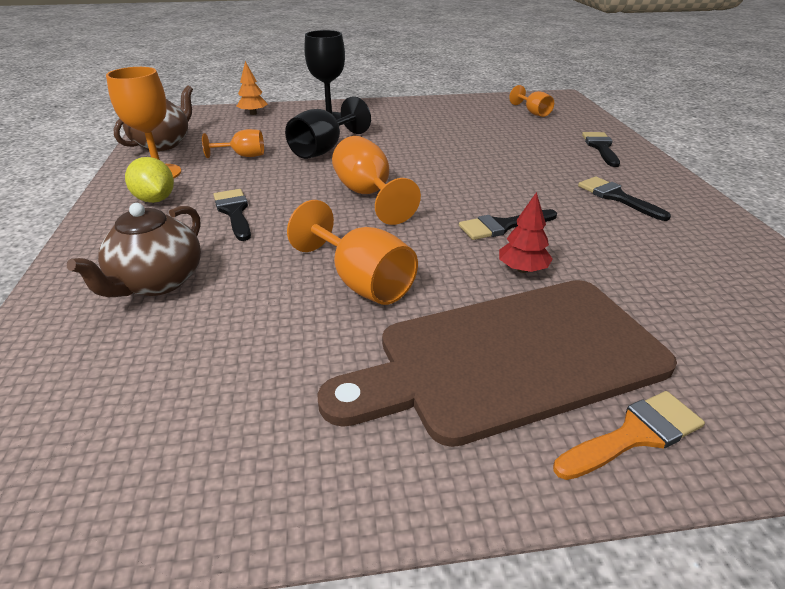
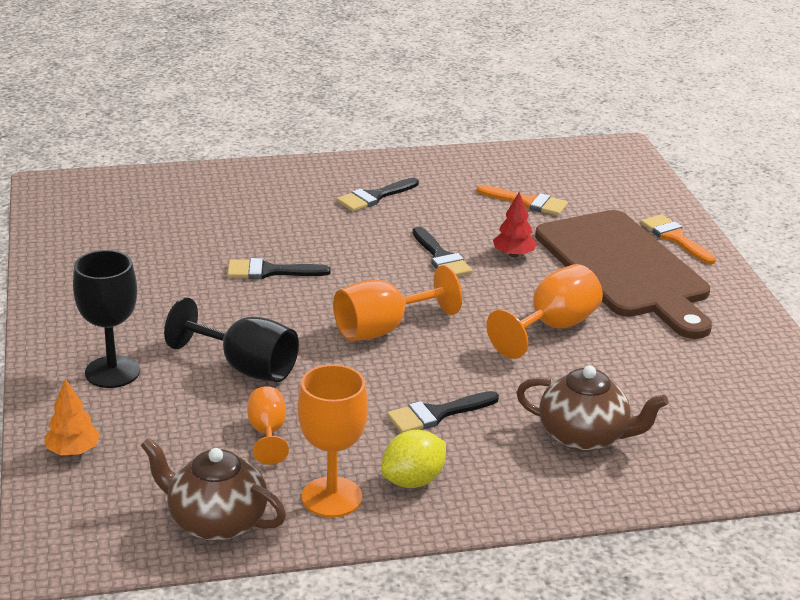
camera: 95 degrees left, 5 degrees down
orange goblet [509,85,554,117] -> none
black brush [582,132,620,167] -> black brush moved to [227,258,331,279]
none -> orange brush [476,185,568,216]

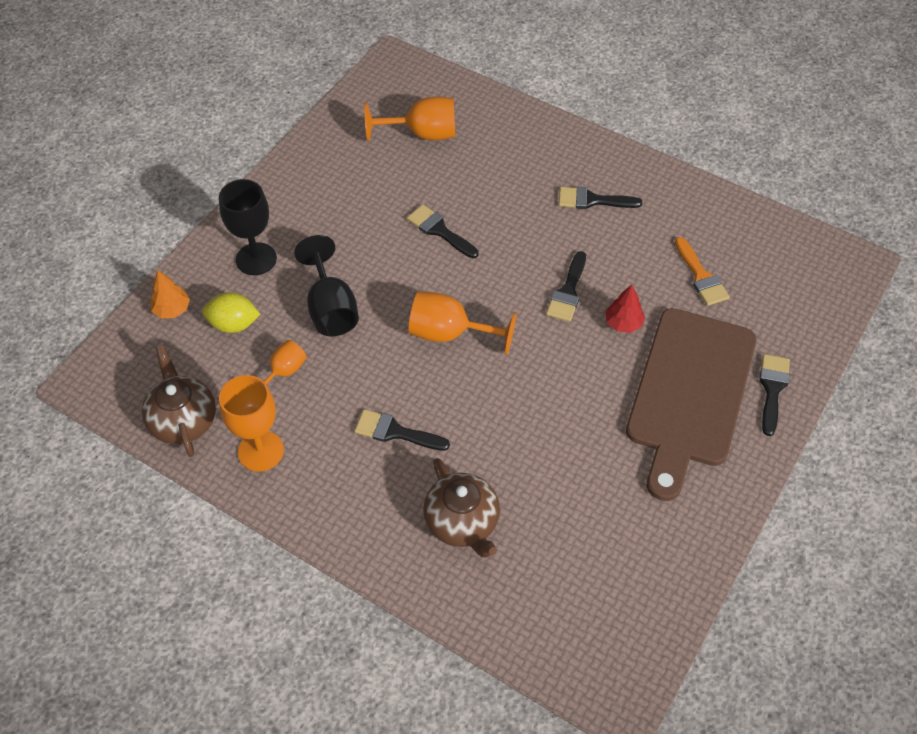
camera: 45 degrees right, 25 degrees up
yellow lemon [381,430,446,488] -> yellow lemon moved to [202,292,261,333]
orange goblet [486,264,603,359] -> orange goblet moved to [364,97,455,141]
orange brush [641,214,716,264] -> black brush [759,354,790,436]

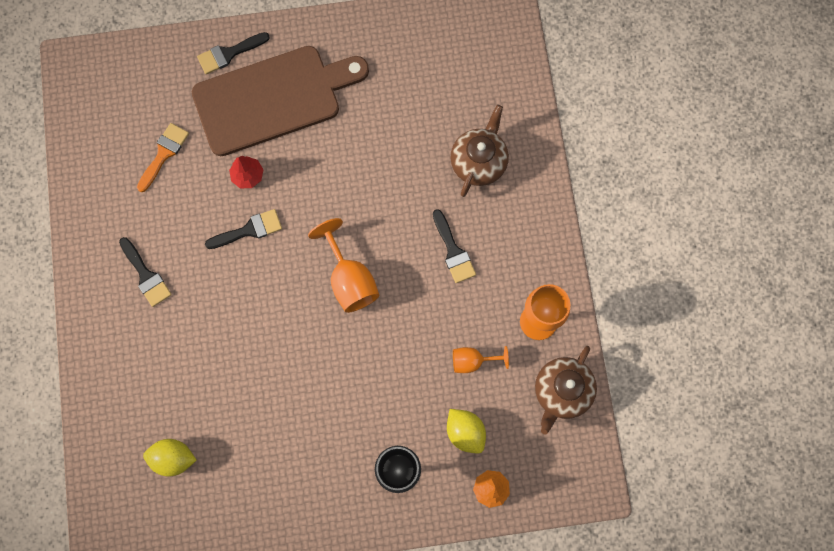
camera: 130 degrees left, 20 degrees up
black goblet [294,235,359,336] -> none
orange goblet [364,97,455,141] -> yellow lemon [143,439,197,476]
black brush [407,204,479,259] -> none

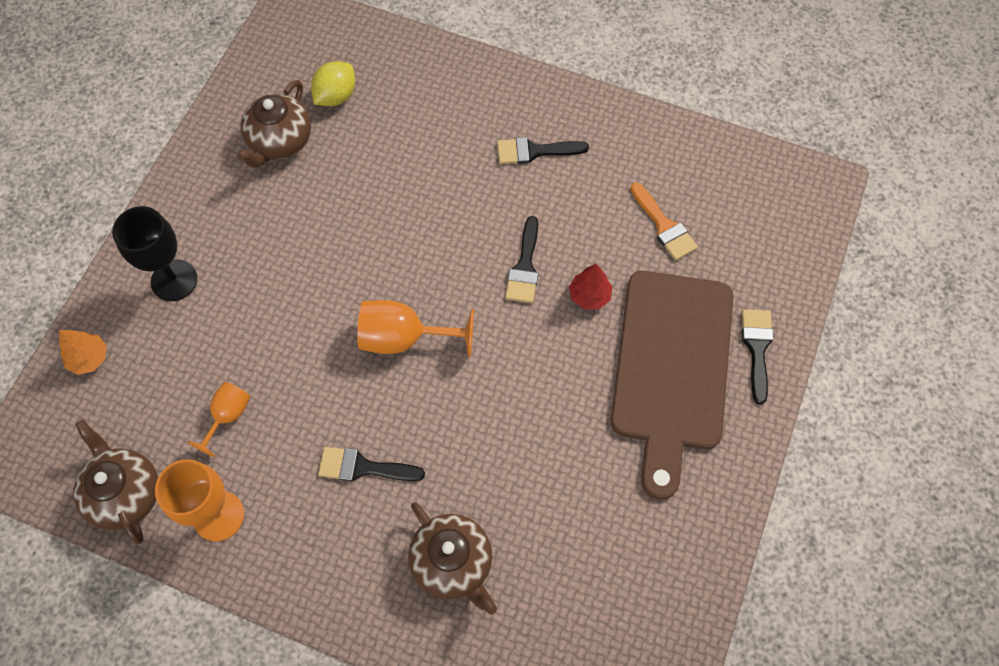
camera: 120 degrees right, 10 degrees down
yellow lemon [447,409,486,453] -> none
none -> brown teapot [237,80,311,168]

